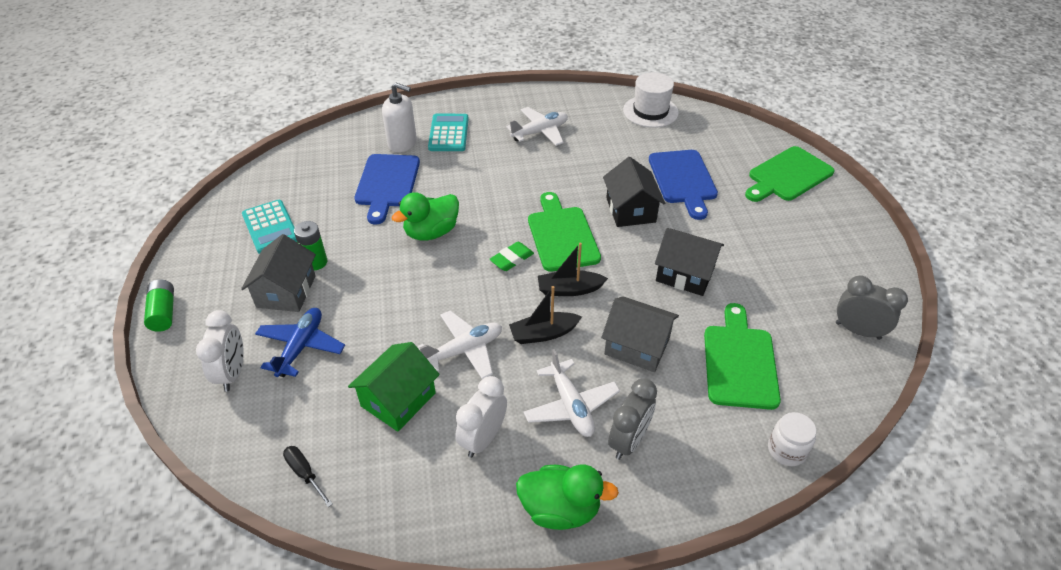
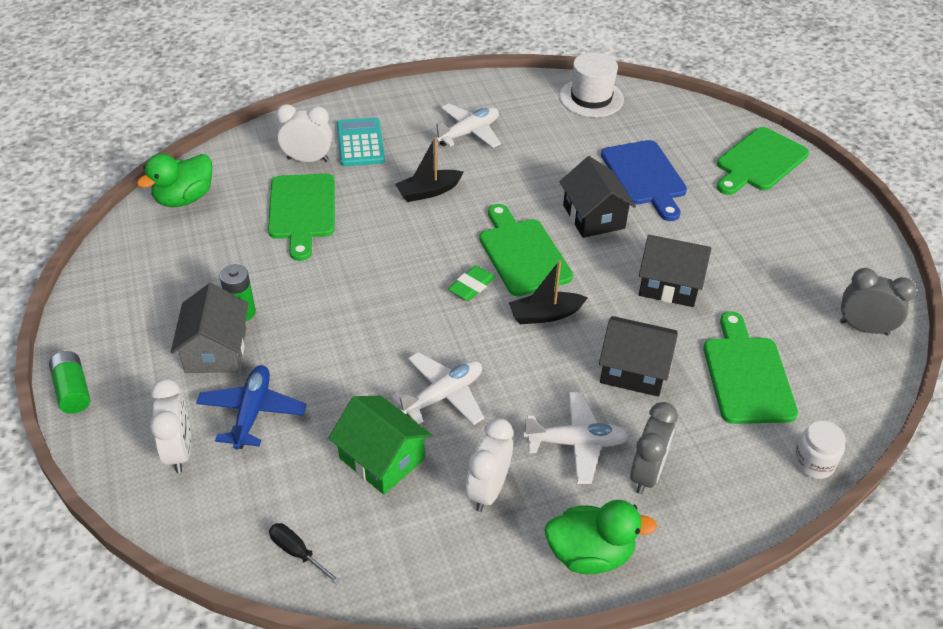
camera: 10 degrees left, 0 degrees up
turquoise calculator [242,200,297,254] -> none
green house [348,342,440,432] -> green house turned 75 degrees counterclockwise [328,396,432,495]
blue cutting board [354,154,420,225] -> green cutting board [268,174,335,261]
white soap dispenser [382,83,417,153] -> white clock [276,104,332,162]
green duck [392,192,459,241] -> green duck moved to [137,154,212,207]
black boat [509,286,582,344] -> black boat moved to [395,137,464,202]
white plane [524,349,620,437] -> white plane turned 60 degrees counterclockwise [523,392,629,484]
grey house [601,296,679,372] -> black house [599,316,678,397]

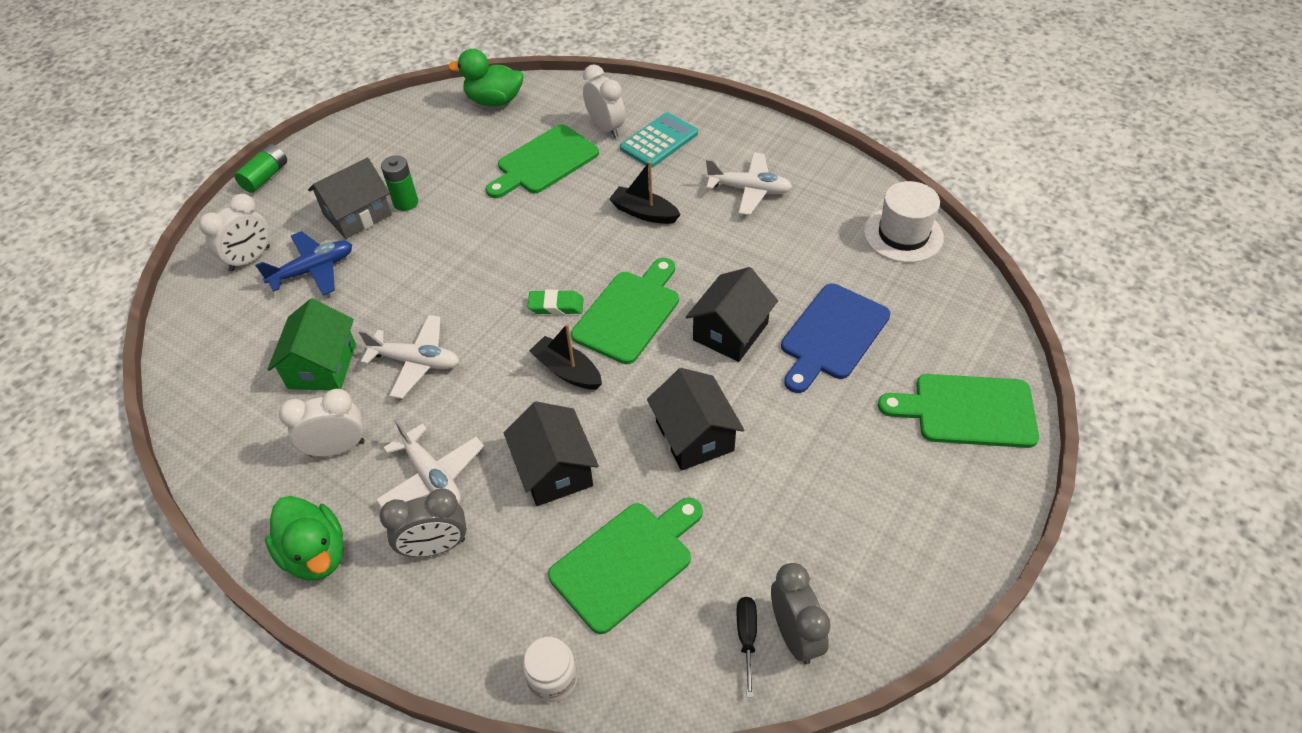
camera: 55 degrees right, 5 degrees up
black screwdriver [269,523,341,585] -> black screwdriver moved to [737,597,757,698]

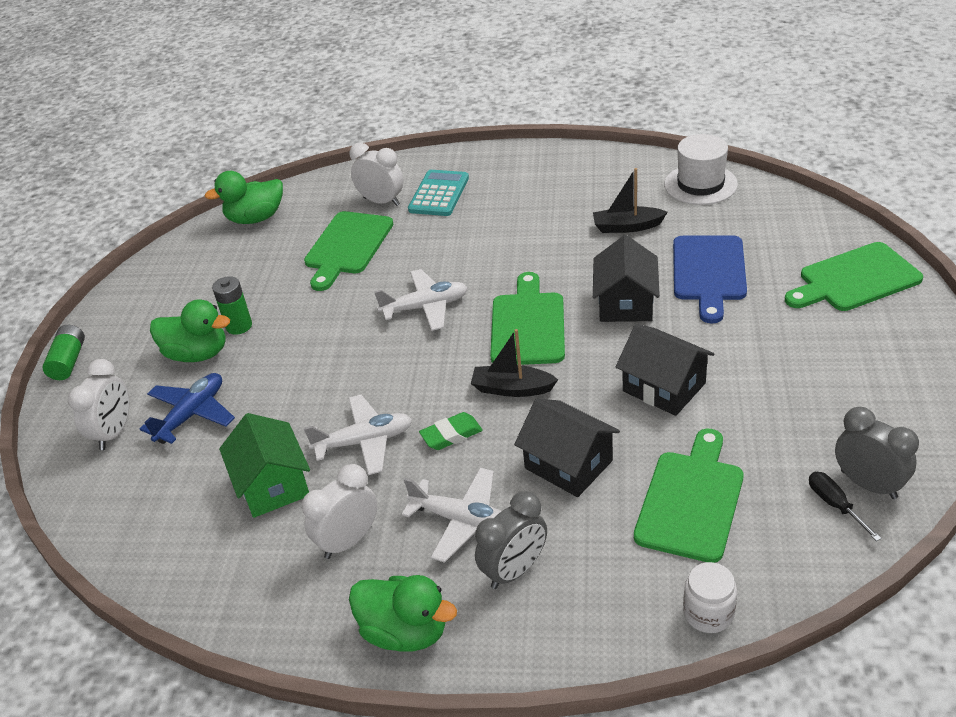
camera: 25 degrees left, 10 degrees down
grey house [308,157,392,239] -> green duck [150,299,230,362]
green eraser [528,289,584,315] -> green eraser moved to [419,412,483,450]
black boat [609,161,681,224] -> black boat moved to [593,168,668,233]
white plane [705,152,792,215] -> white plane moved to [374,269,468,331]

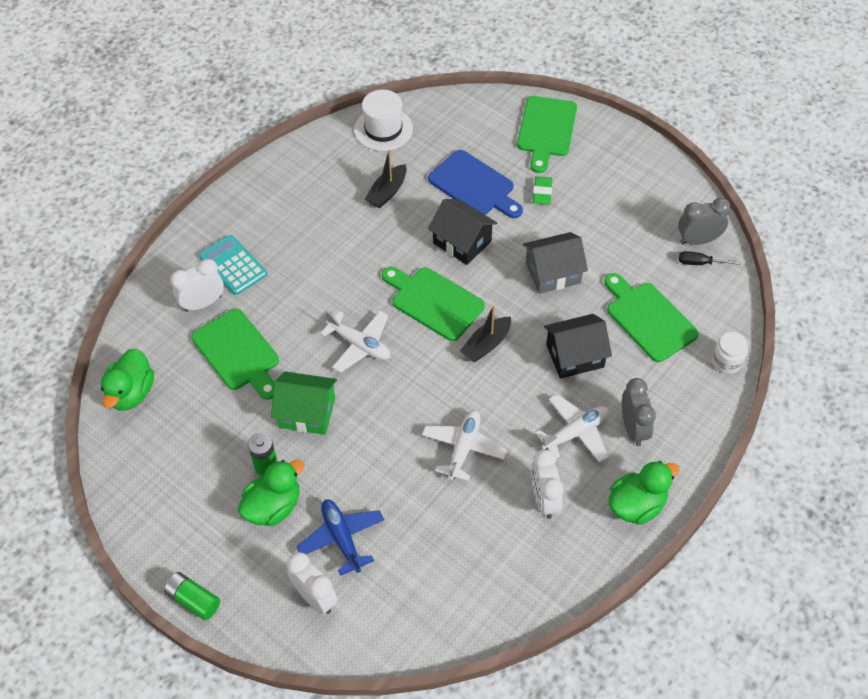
camera: 60 degrees left, 15 degrees up
green house [219,413,310,518] -> green house moved to [271,371,337,435]
white plane [374,269,468,331] -> white plane turned 105 degrees clockwise [320,310,390,373]
green eraser [419,412,483,450] -> green eraser moved to [533,176,553,205]
black house [616,324,714,416] -> grey house [523,232,588,294]

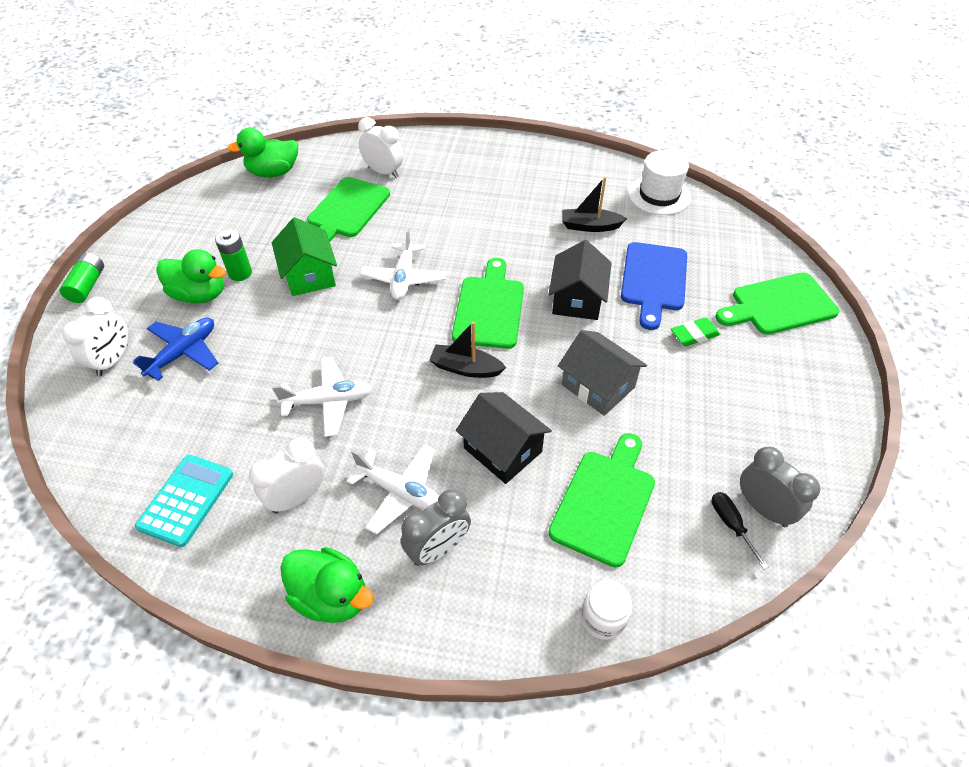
camera: 60 degrees right, 5 degrees down
turquoise calculator [199,235,267,295] -> turquoise calculator moved to [135,455,233,547]

